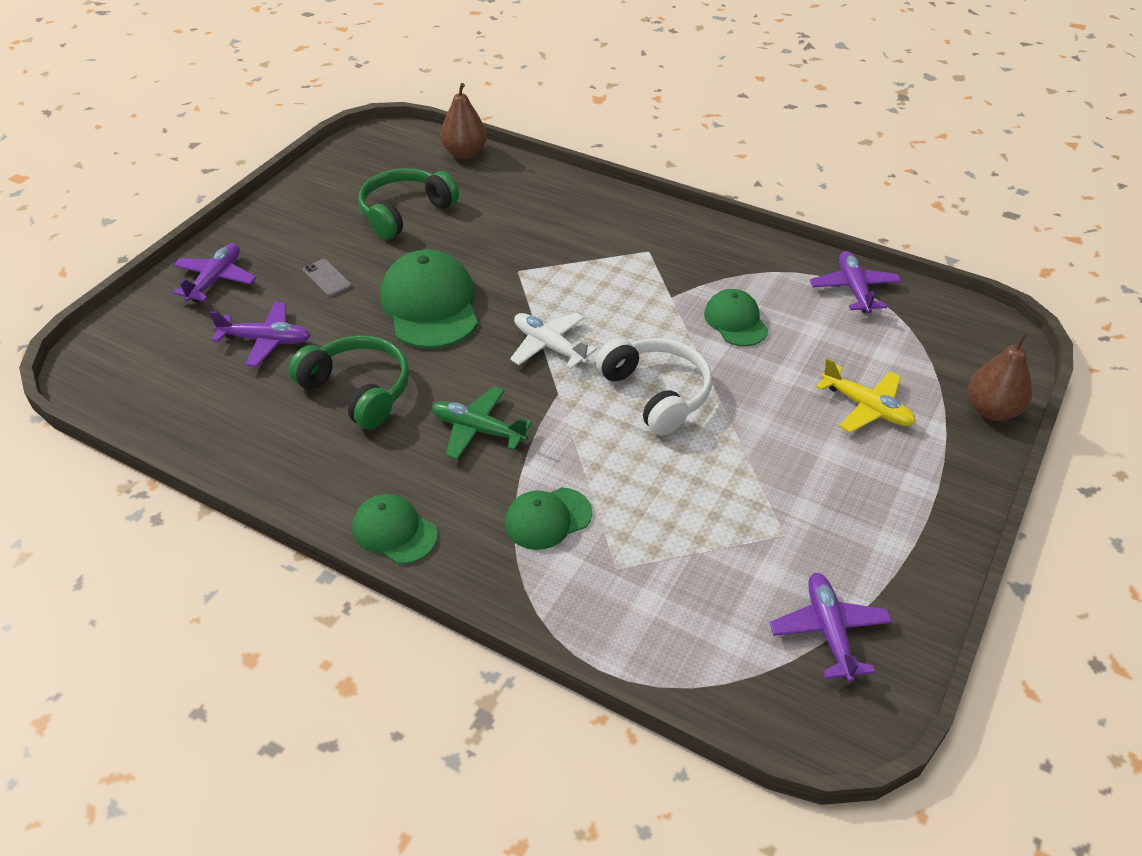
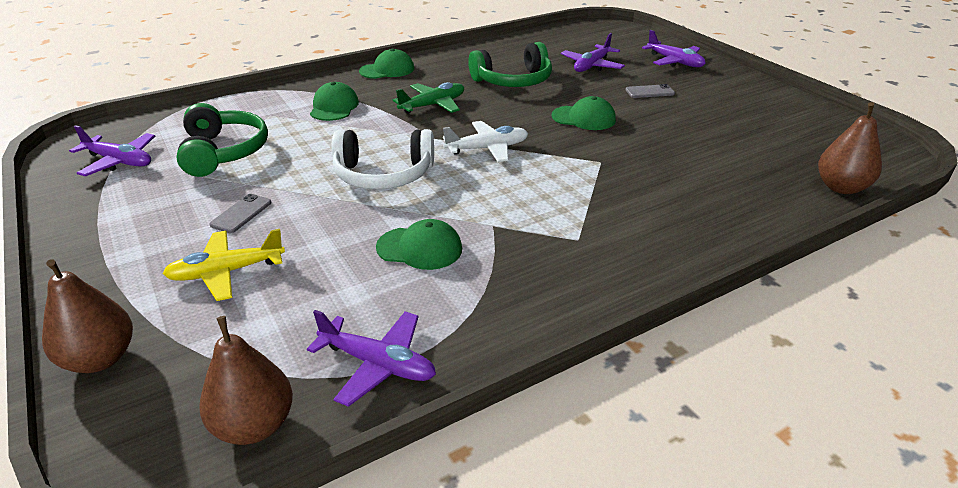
camera: 120 degrees right, 10 degrees down
green headphones [358,168,459,240] -> green headphones moved to [176,103,268,177]
green cap [380,250,478,349] -> green cap [551,96,616,130], size x0.57
none -> brown pear [199,316,293,445]
none -> grey phone [210,194,271,233]

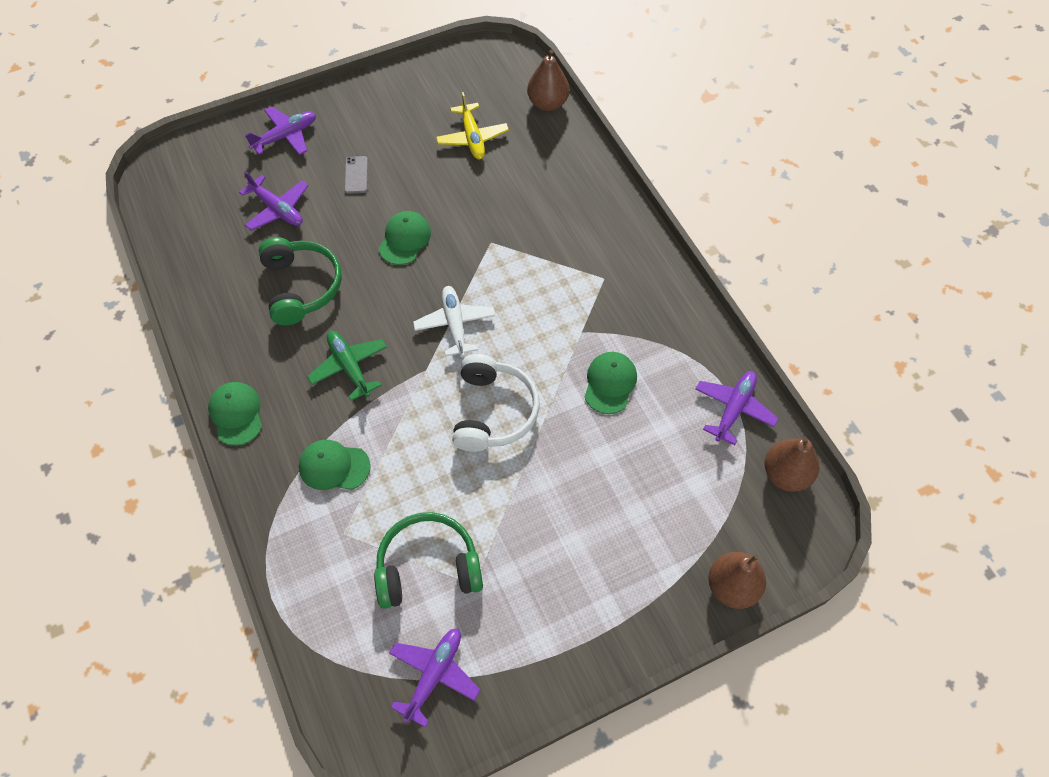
camera: 85 degrees left, 25 degrees up
yellow plane [163,229,285,301] -> yellow plane moved to [436,92,509,160]
grey phone [210,194,271,233] -> none

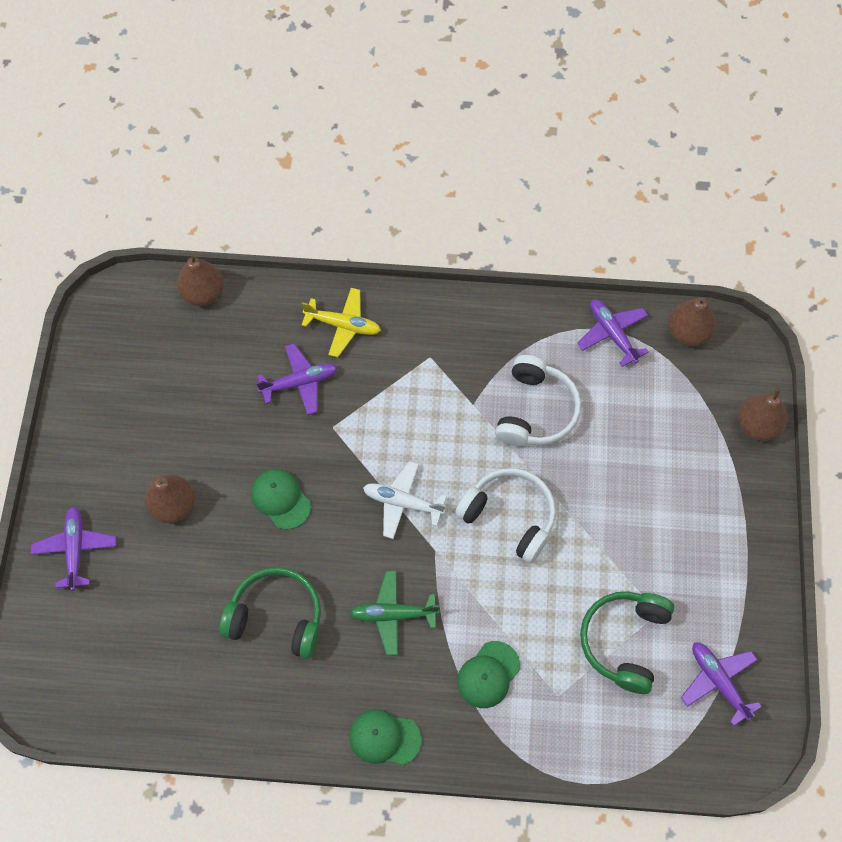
camera: 60 degrees left, 5 degrees up
purple plane [239,171,308,231] -> purple plane moved to [256,344,338,415]
grey phone [344,156,368,194] -> brown pear [144,474,195,523]
yellow plane [436,92,509,160] -> yellow plane moved to [302,288,381,357]
green cap [584,352,637,414] -> white headphones [495,355,581,446]

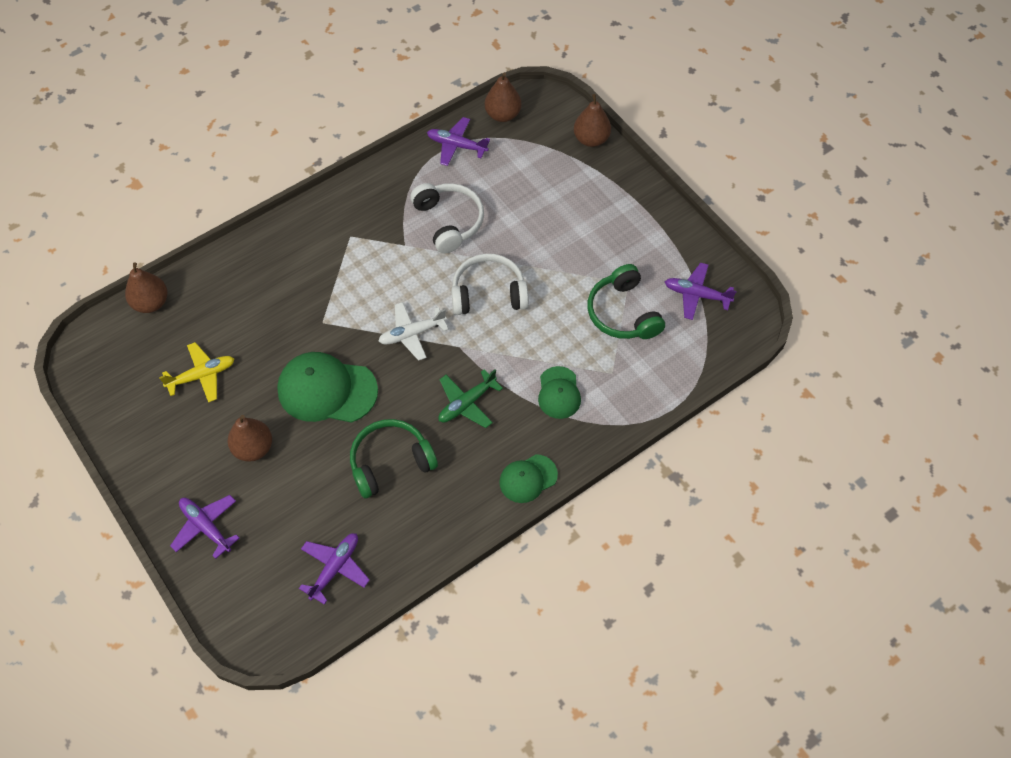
camera: 40 degrees left, 5 degrees down
green cap [251,469,311,529] -> green cap [277,352,378,423], size x1.74
purple plane [256,344,338,415] -> purple plane moved to [299,533,370,605]
yellow plane [302,288,381,357] -> yellow plane moved to [159,342,234,403]

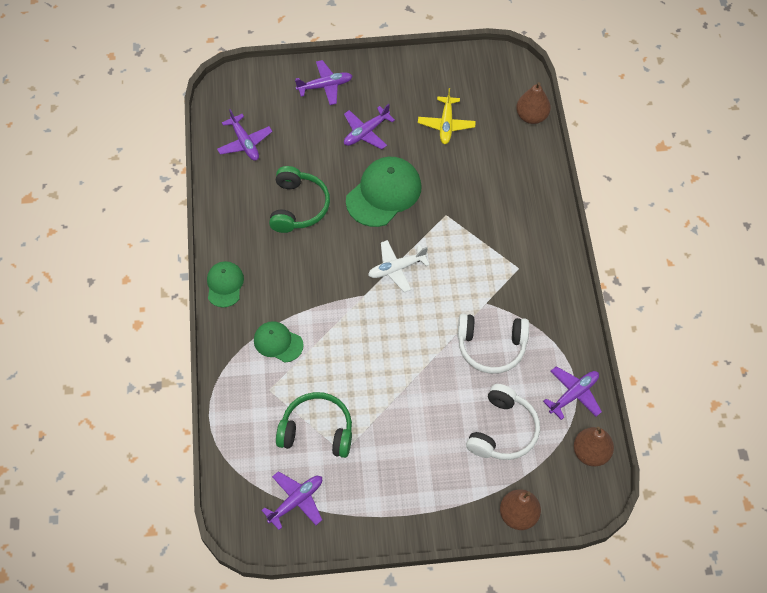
camera: 120 degrees right, 0 degrees up
brown pear [228,415,272,462] -> purple plane [344,104,395,150]
white plane [378,302,449,361] -> white plane turned 120 degrees counterclockwise [368,240,430,292]
green plane [438,369,503,428] -> none
white headphones [451,254,529,315] -> white headphones moved to [466,384,540,460]

